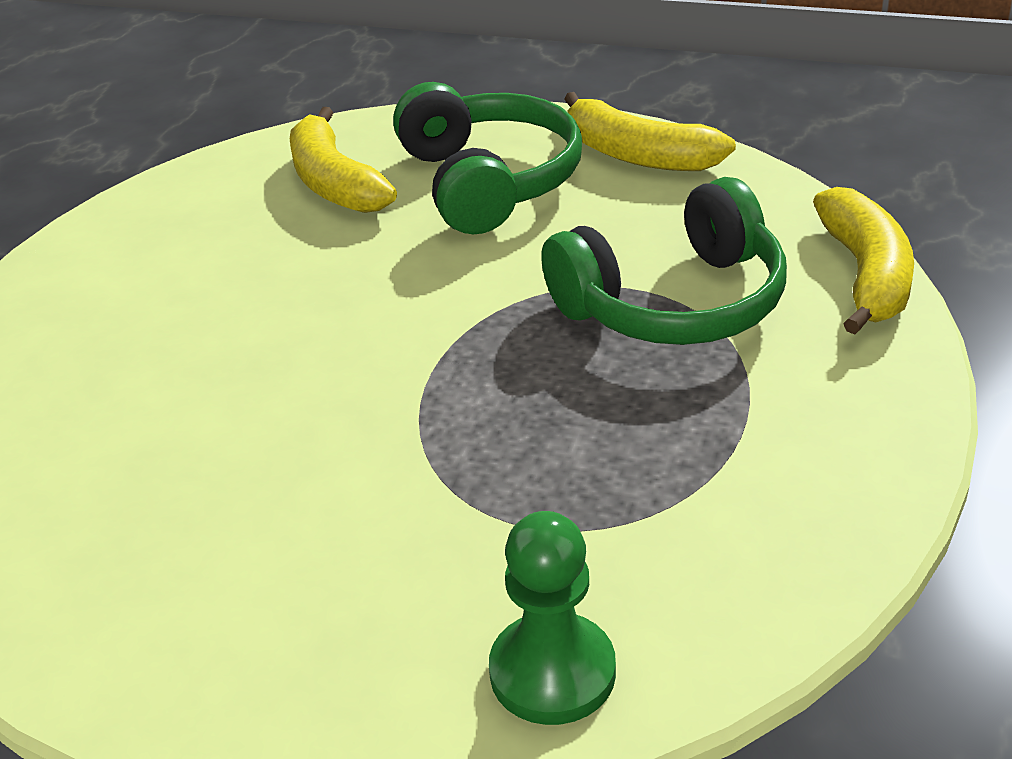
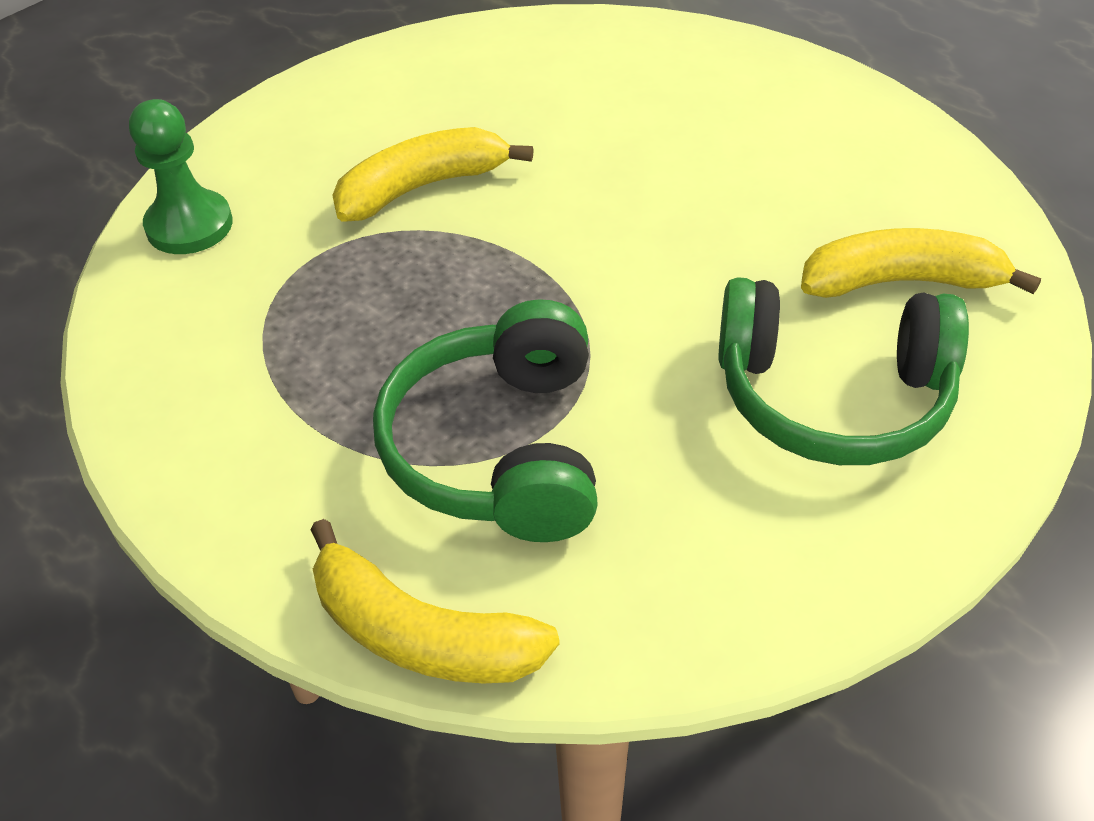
camera: 115 degrees right, 10 degrees up
yellow banana [564,92,736,171] -> yellow banana moved to [332,127,534,222]

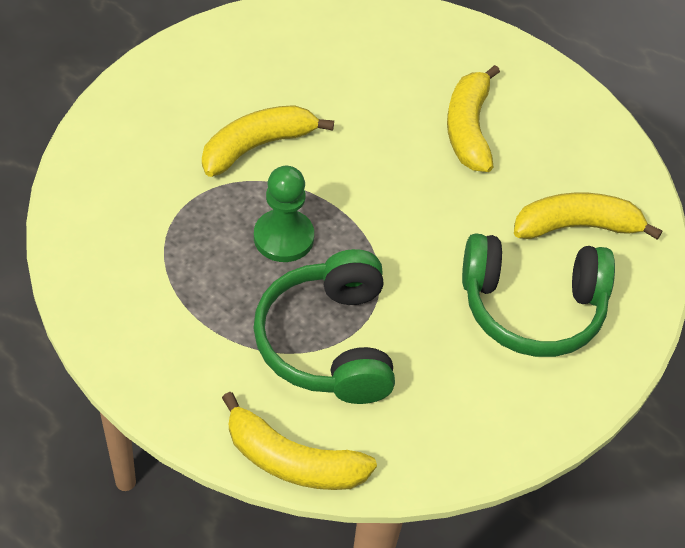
camera: 10 degrees left, 5 degrees up
green pawn [129,99,233,254] -> green pawn moved to [254,166,314,262]
none -> yellow banana [447,65,500,172]

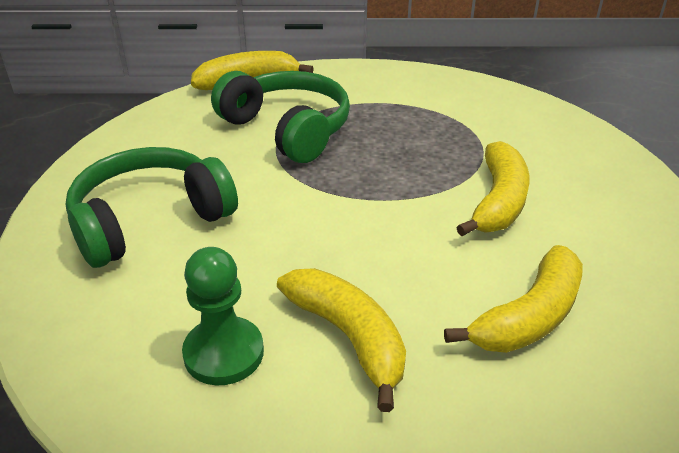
camera: 145 degrees right, 15 degrees down
green pawn [254,166,314,262] -> green pawn moved to [182,247,264,385]
yellow banana [514,193,662,240] -> yellow banana moved to [444,245,583,353]

